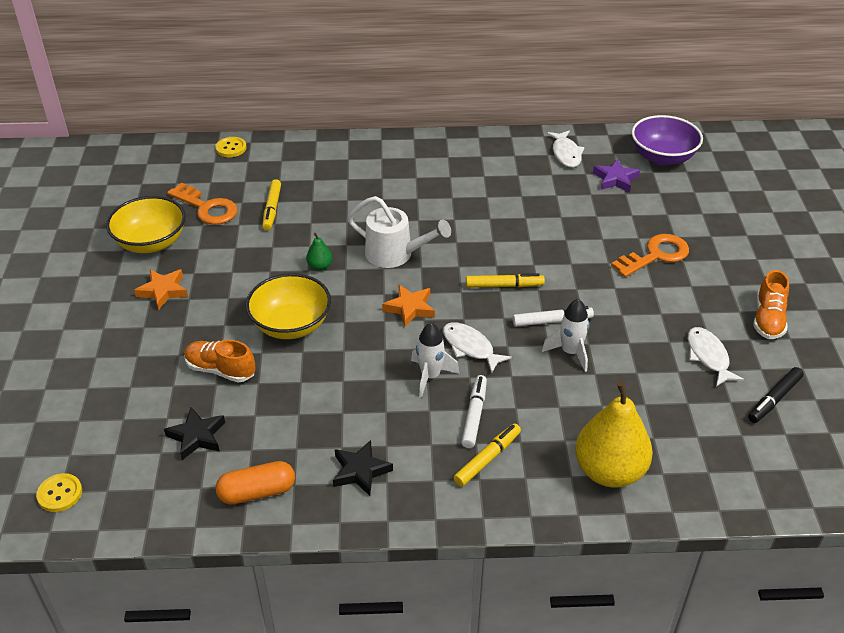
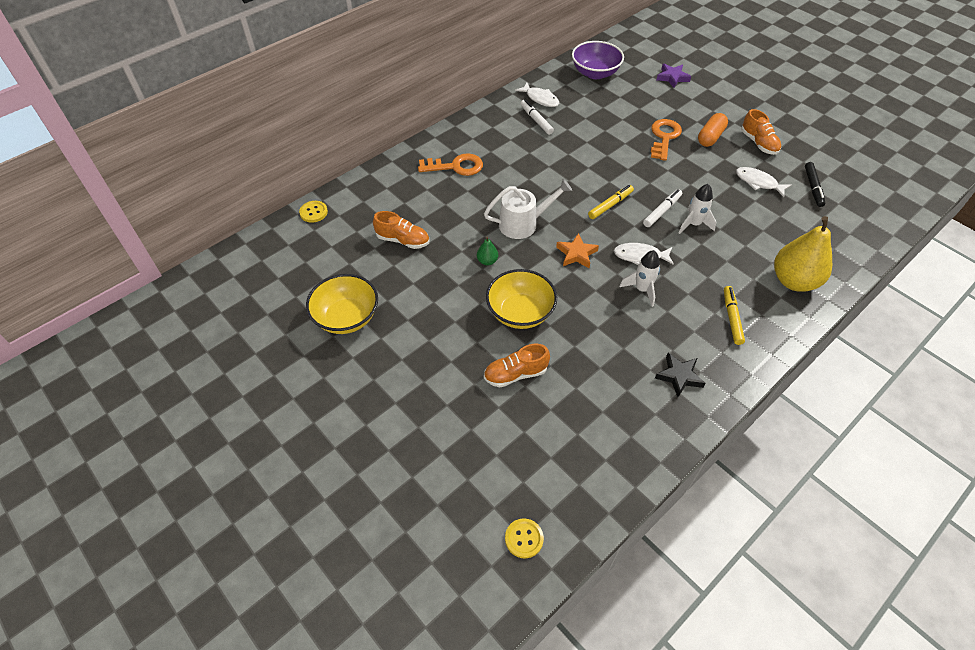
camera: 40 degrees left, 10 degrees up
orange star [134,269,188,310] -> none
black star [164,407,225,460] -> none
orange key [167,183,238,225] -> orange key moved to [418,153,483,176]
orange capsule [216,461,295,505] -> orange capsule moved to [698,113,728,147]
yellow marker [262,179,281,230] -> orange shoe [373,211,429,249]
white marker [462,375,487,448] -> white marker moved to [520,99,554,135]
purple star [593,159,640,192] -> purple star moved to [656,64,691,88]

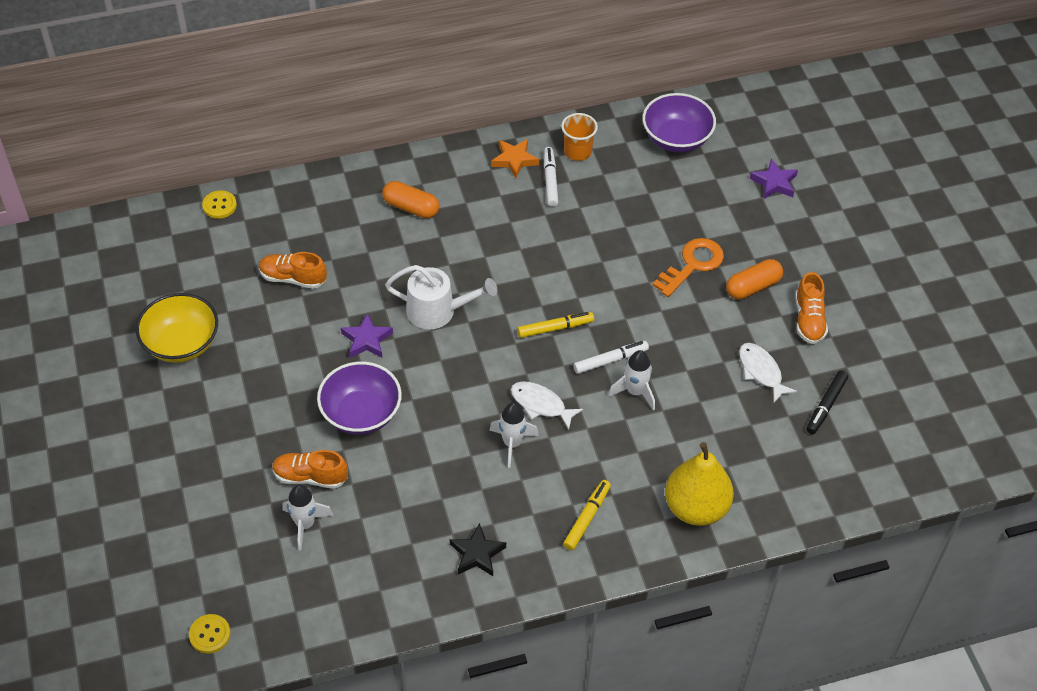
camera: 25 degrees right, 0 degrees up
orange shoe [373,211,429,249] -> orange shoe turned 150 degrees clockwise [259,252,327,289]
orange key [418,153,483,176] -> orange capsule [382,181,439,218]
green pear [477,237,498,265] -> purple star [341,313,393,358]
yellow bowl [486,269,557,329] -> purple bowl [317,362,402,435]
white fish [515,82,559,107] -> orange cup [561,113,598,161]
orange star [556,233,599,268] -> orange star moved to [491,139,539,178]
none -> white rocket [283,485,333,550]

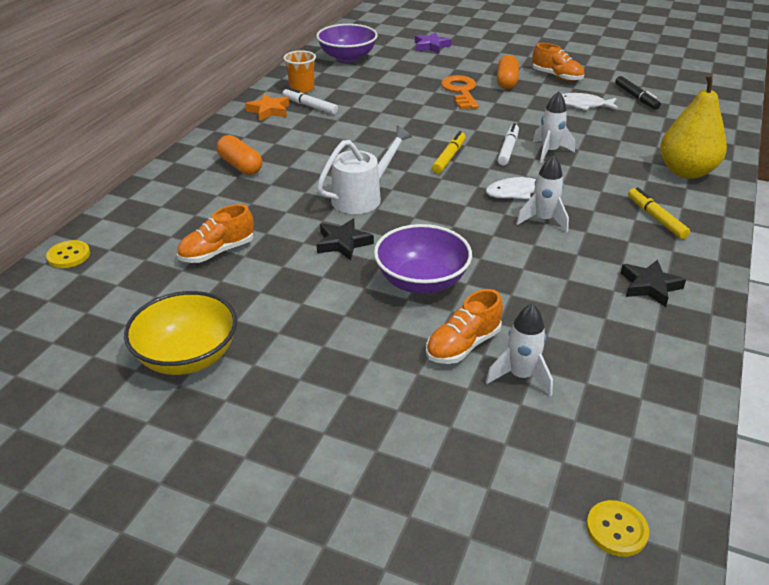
camera: 50 degrees left, 15 degrees down
purple star [341,313,393,358] -> black star [317,219,374,260]
orange capsule [382,181,439,218] -> orange capsule turned 75 degrees clockwise [217,135,262,175]

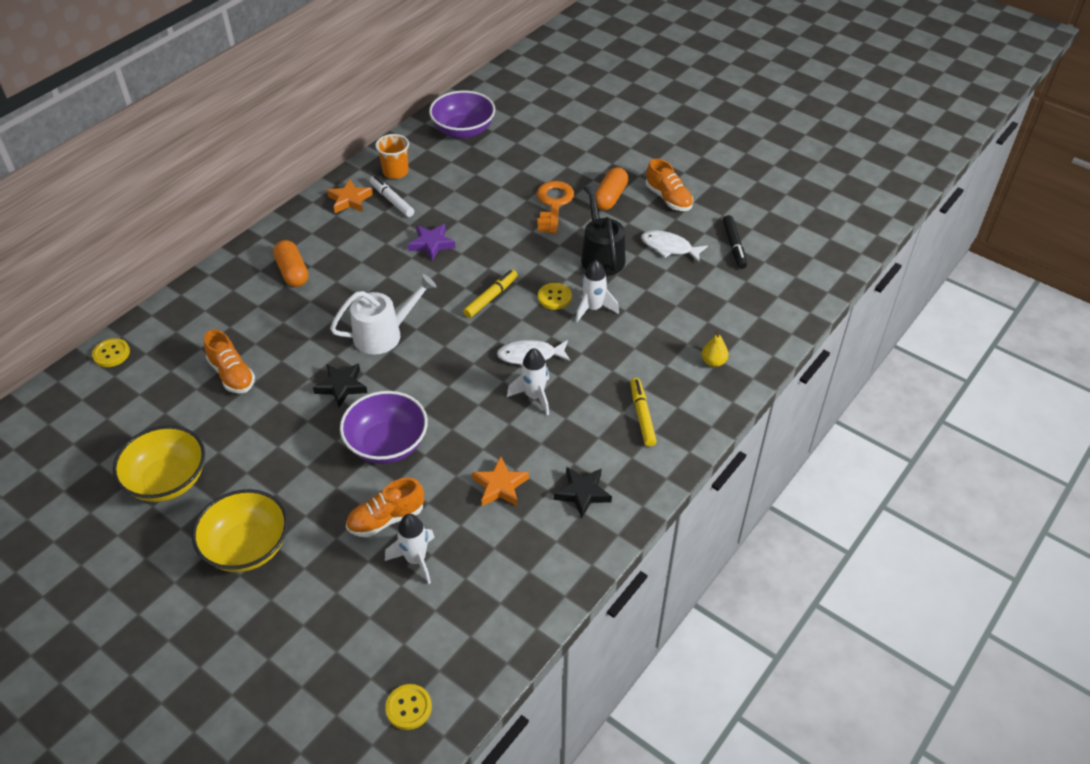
camera: 15 degrees right, 10 degrees up
orange shoe [177,204,254,263] -> orange shoe turned 105 degrees counterclockwise [204,330,255,394]
purple star [415,32,452,53] -> purple star moved to [408,224,456,261]
white marker [497,123,519,166] -> yellow button [538,283,572,310]
yellow pear [660,73,727,179] -> yellow pear [702,331,729,367], size x0.42
none -> yellow bowl [192,489,288,572]
none -> orange star [472,457,529,506]
none -> black watering can [581,185,625,276]

